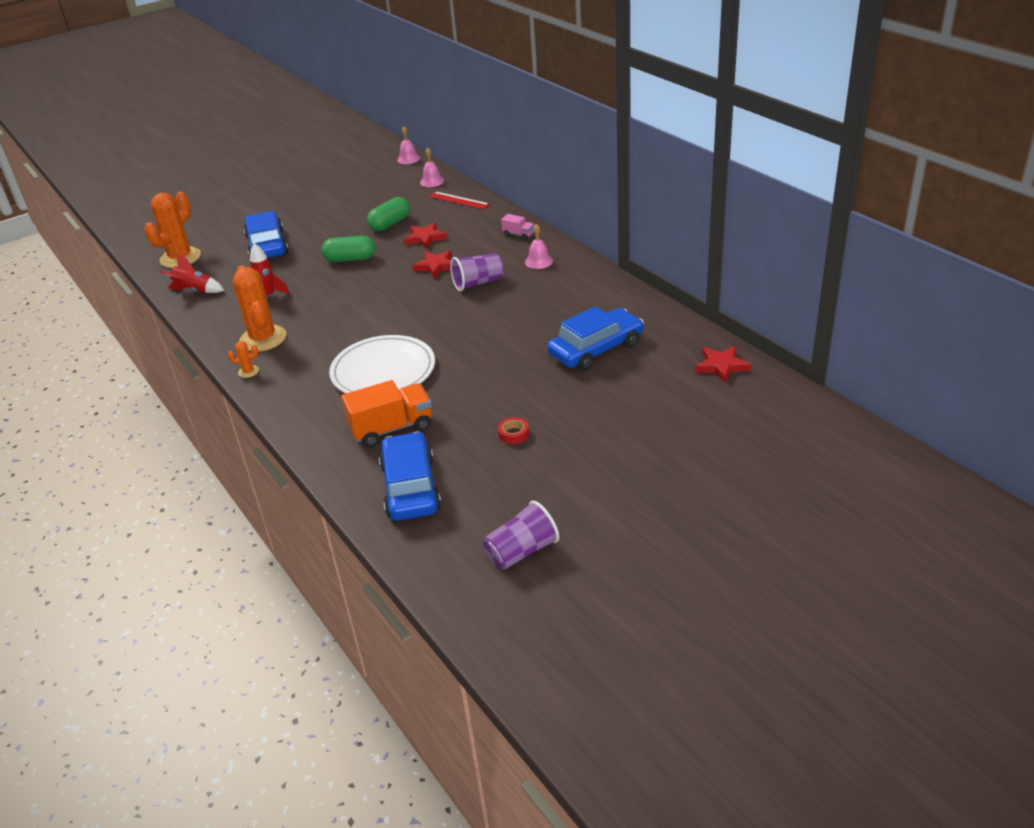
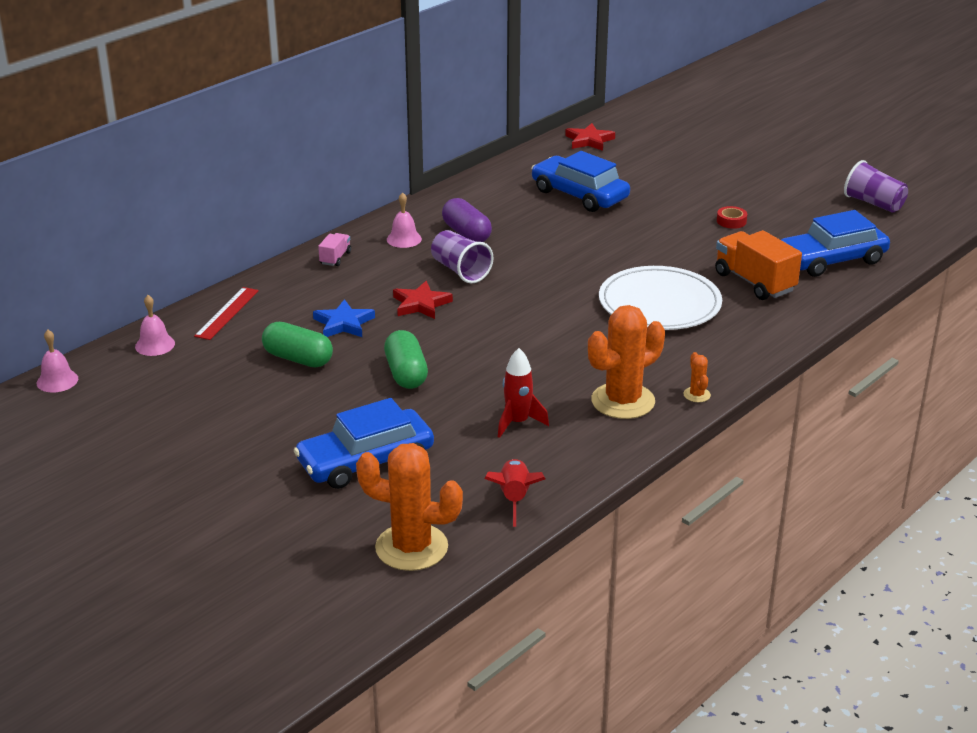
camera: 105 degrees left, 5 degrees down
red star [403,222,447,249] -> blue star [313,299,375,337]
none -> purple capsule [442,198,492,242]

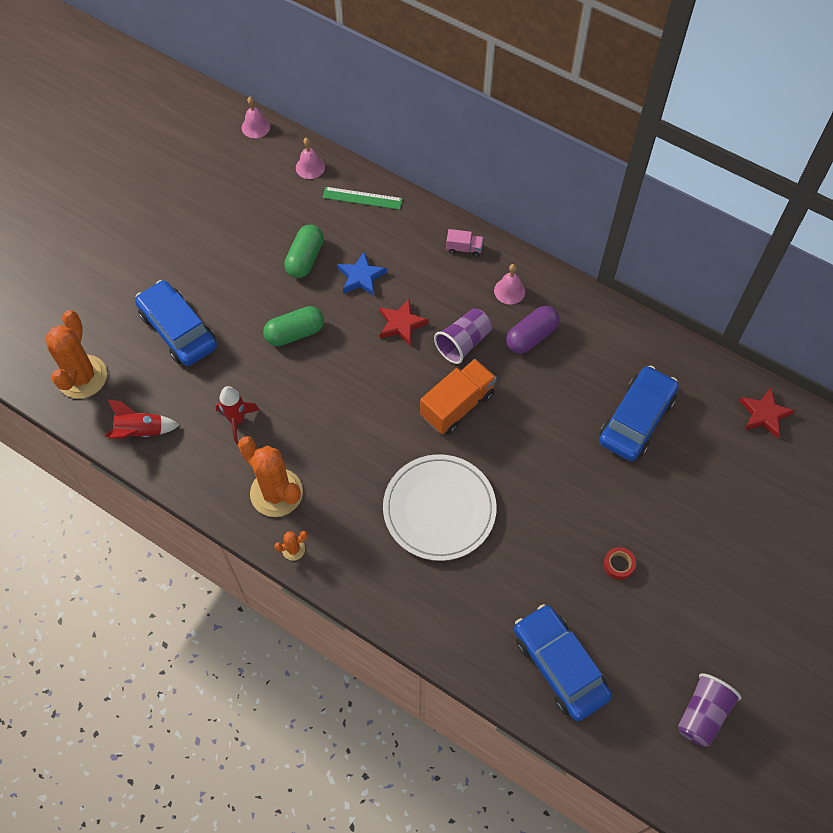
camera: 80 degrees right, 30 degrees up
red ruler [194,287,259,340] -> green ruler [322,187,403,210]
orange truck [715,230,802,300] -> orange truck moved to [420,359,497,435]

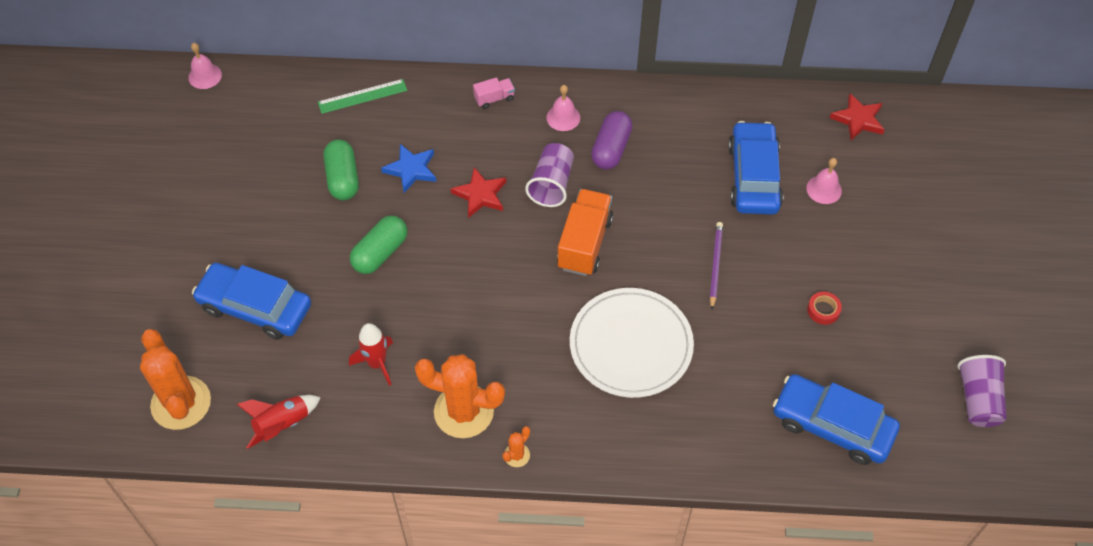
camera: 30 degrees left, 5 degrees down
pink bell [296,138,325,179] -> pink bell moved to [806,158,842,204]
none -> purple pencil [710,222,723,309]

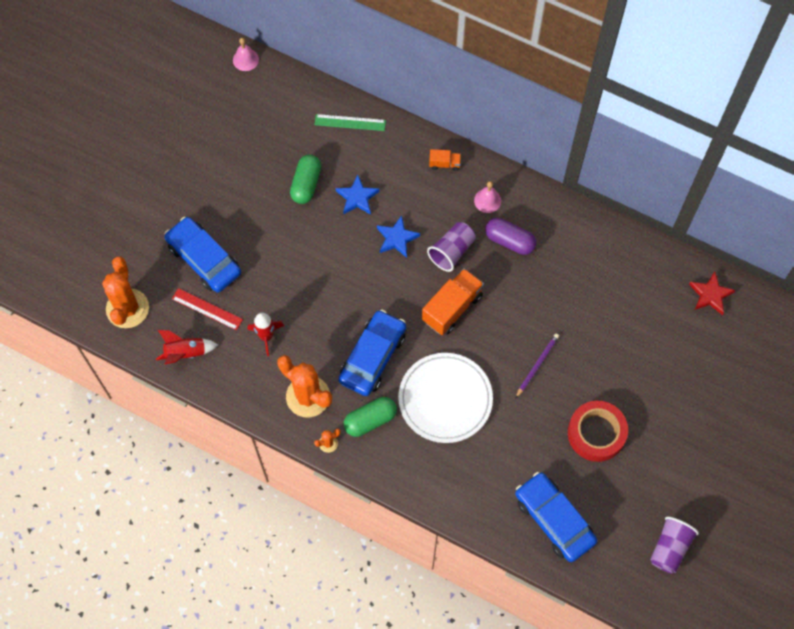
camera: 25 degrees right, 10 degrees up
green capsule [350,216,407,274] -> green capsule moved to [344,397,397,437]
red star [450,167,506,218] -> blue star [377,215,420,258]
pink truck [473,77,515,109] -> orange truck [429,149,461,171]
purple capsule [591,111,633,170] -> purple capsule turned 75 degrees clockwise [485,218,536,255]
blue car [728,121,783,215] -> blue car moved to [339,310,406,396]
pink bell [806,158,842,204] -> none
red tape [807,292,842,325] -> red tape [568,401,628,462], size x2.29
none -> red ruler [172,288,243,330]

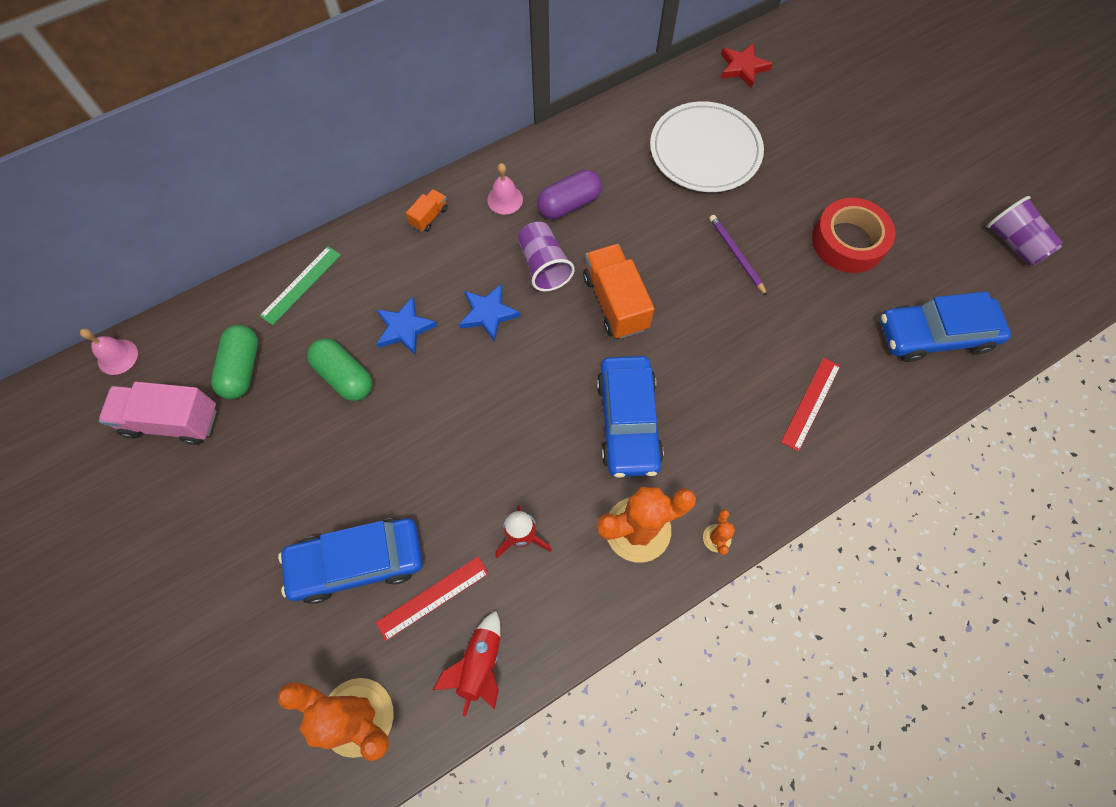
camera: 60 degrees left, 0 degrees up
blue car [339,310,406,396] -> blue car turned 150 degrees counterclockwise [597,356,664,478]
green capsule [344,397,397,437] -> green capsule moved to [211,325,258,399]
white plate [398,353,493,443] -> white plate moved to [650,101,764,192]
none -> pink truck [99,382,217,445]
none -> red ruler [781,358,841,451]

